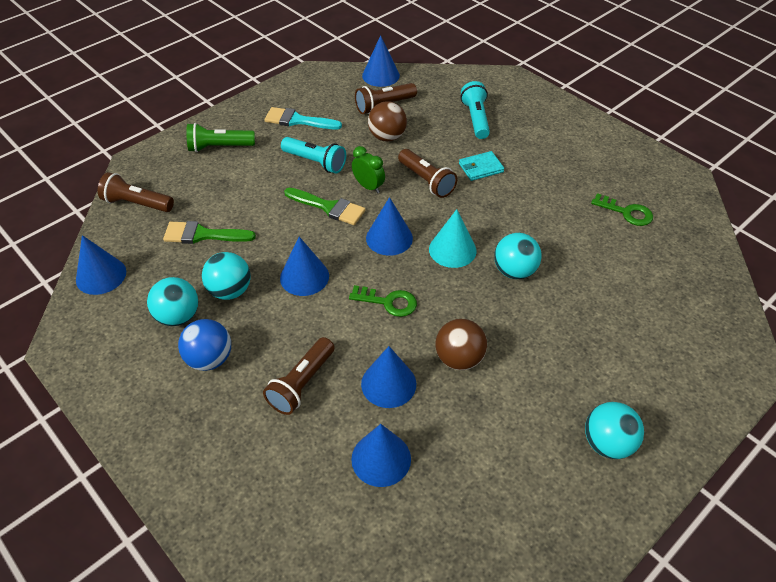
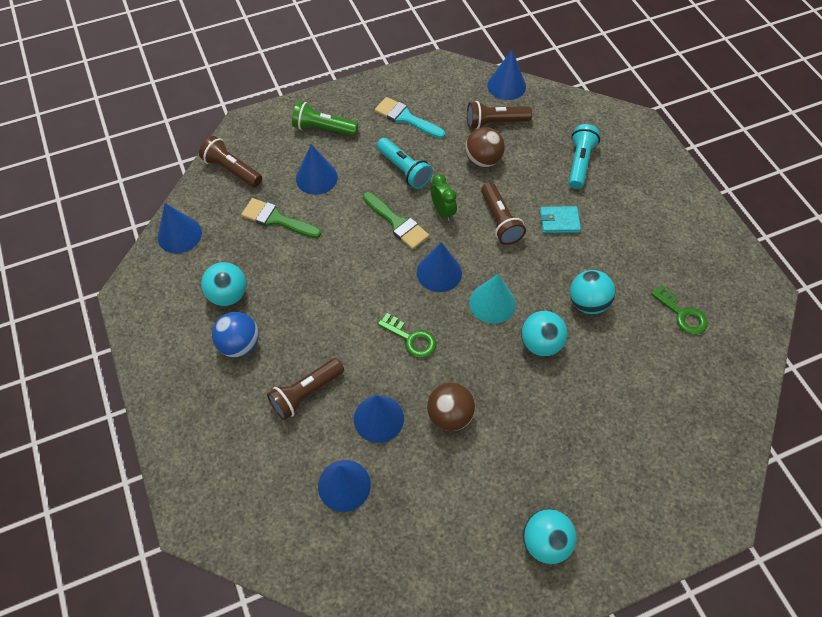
camera: 20 degrees right, 10 degrees up
turquoise ball [202,252,251,300] -> turquoise ball moved to [570,270,615,314]
blue cone [280,237,329,296] -> blue cone moved to [296,144,338,195]

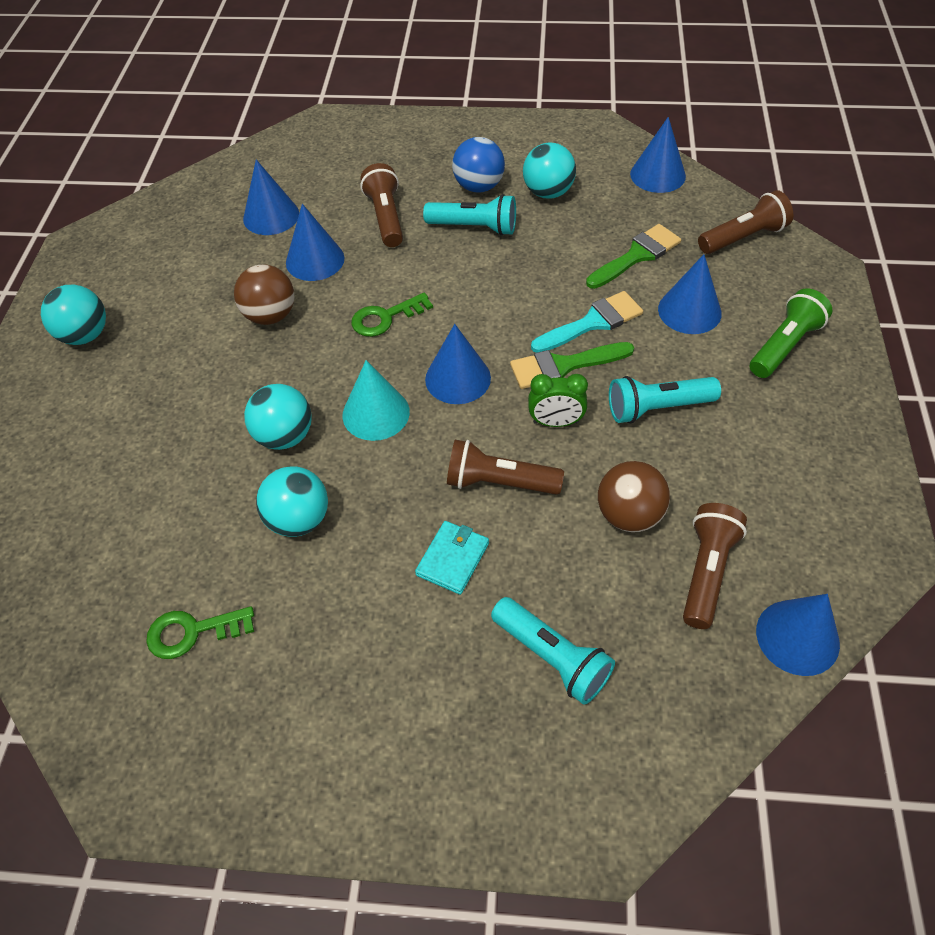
camera: 120 degrees right, 5 degrees down
turquoise brush [375,97,445,139] -> turquoise brush moved to [531,291,643,353]
none -> turquoise flashlight [423,194,516,236]

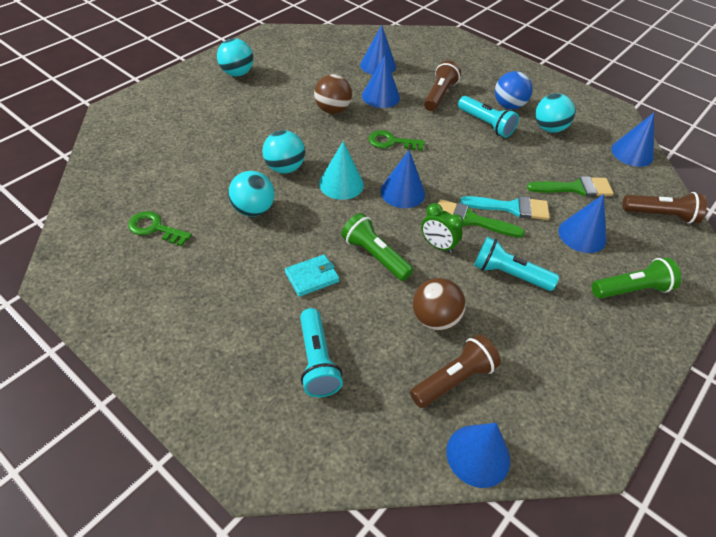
camera: 30 degrees right, 5 degrees down
brown flashlight [447,440,564,495] -> green flashlight [341,213,414,281]

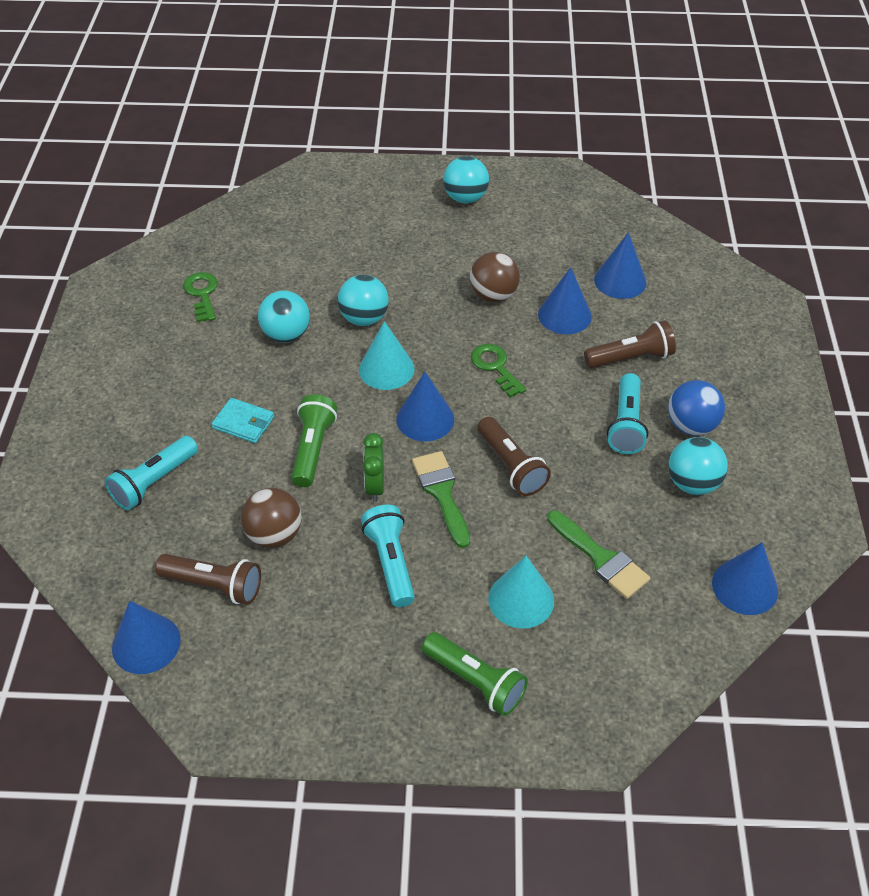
camera: 55 degrees right, 0 degrees up
turquoise brush [460,196,550,220] -> none
blue cone [558,194,606,253] -> turquoise cone [488,556,554,629]
brown flashlight [622,192,707,224] -> brown flashlight moved to [477,417,551,496]

